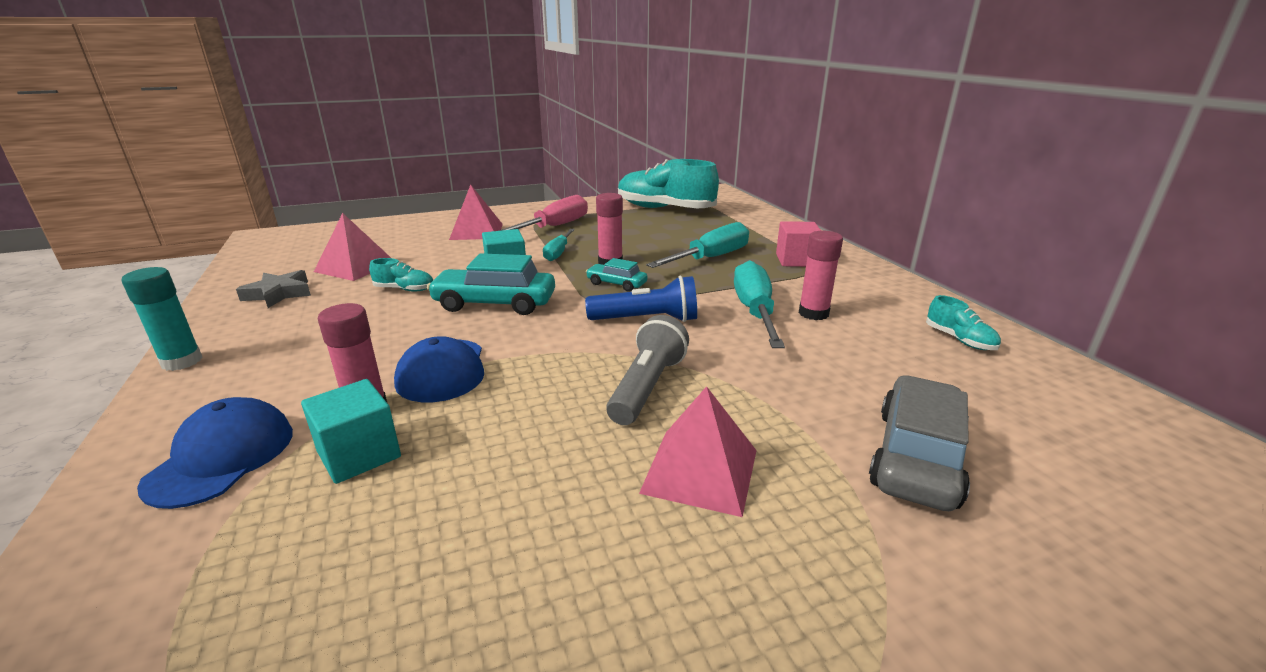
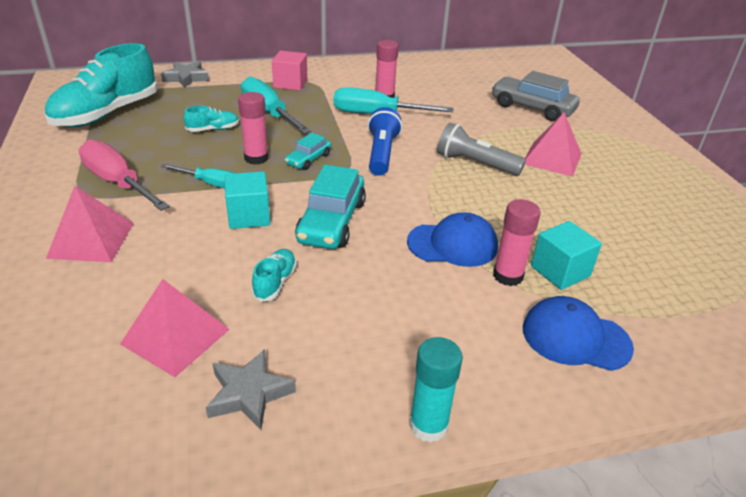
camera: 85 degrees left, 10 degrees up
turquoise shoe [926,295,1001,350] -> turquoise shoe moved to [184,106,239,132]
none -> grey star [161,62,209,88]

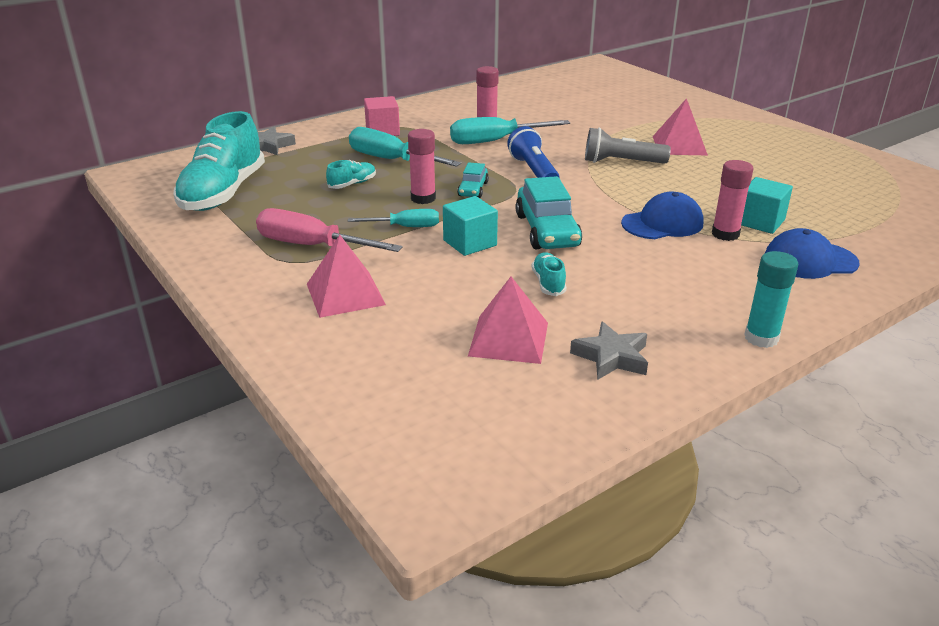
camera: 20 degrees left, 5 degrees down
grey car [491,71,580,121] -> none

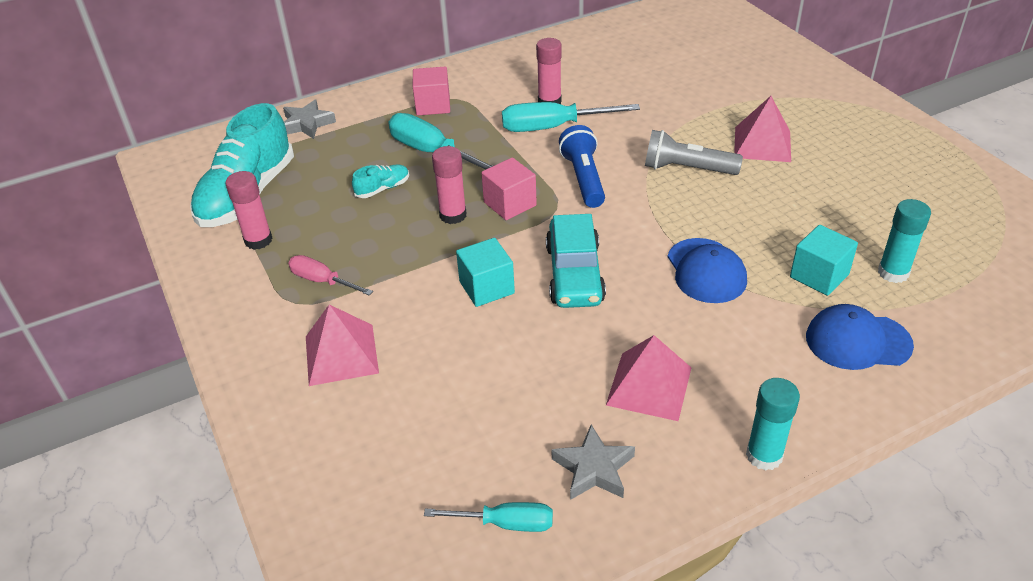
camera: 10 degrees right, 10 degrees up
pink screwdriver [256,208,403,252] -> pink screwdriver [288,255,373,296], size x0.60
turquoise screwdriver [348,209,439,227] -> turquoise screwdriver moved to [424,502,553,532]
turquoise car [457,162,489,198] -> pink cube [481,158,537,220]
pink pyramid [468,277,548,364] -> pink pyramid moved to [606,335,691,421]
turquoise shoe [532,252,566,296] -> none
blue cap [621,192,703,239] -> blue cap turned 90 degrees clockwise [667,238,747,303]
pink glue stick [712,160,753,241] -> pink glue stick moved to [225,171,272,250]
none -> turquoise glue stick [878,199,931,283]

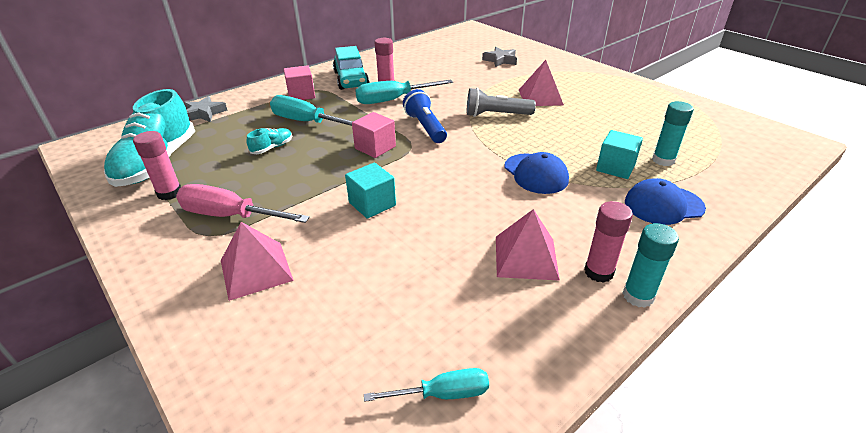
camera: 15 degrees left, 5 degrees down
pink screwdriver [288,255,373,296] -> pink screwdriver [176,184,310,223], size x1.66
pink glue stick [432,146,466,224] -> pink glue stick moved to [584,201,633,283]
turquoise car [546,214,606,308] -> turquoise car moved to [333,46,369,90]
grey star [552,425,635,500] -> grey star moved to [482,47,517,67]

